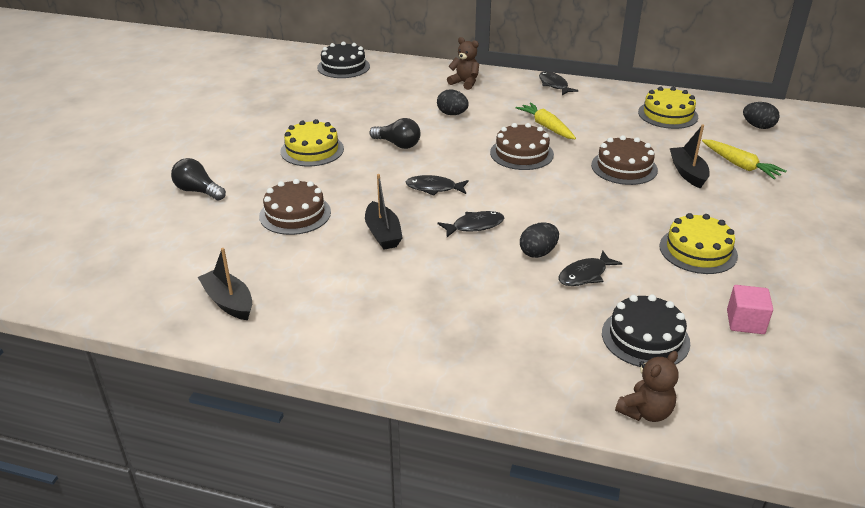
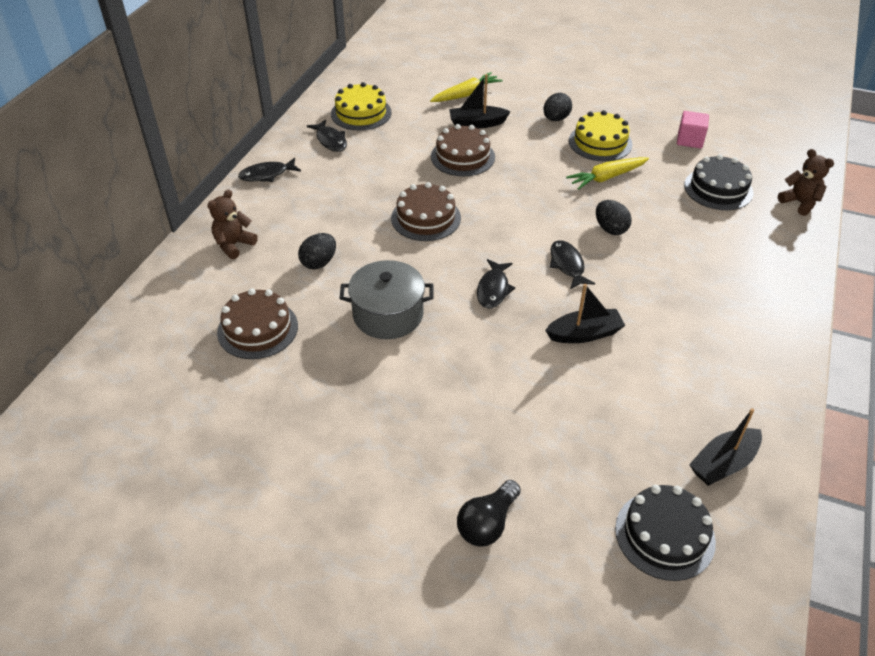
camera: 85 degrees left, 10 degrees up
brown cake [259,179,331,235] -> brown cake moved to [217,288,298,359]
yellow cake [280,119,344,166] -> none
black cake [317,42,370,78] -> black cake moved to [615,485,716,581]
black light bulb [369,118,421,149] -> grey pot [339,260,433,339]
yellow carrot [515,103,576,139] -> yellow carrot moved to [566,157,649,190]
black fish [559,250,622,286] -> black fish moved to [307,119,347,152]
black egg [743,102,780,129] -> black egg moved to [544,93,572,121]

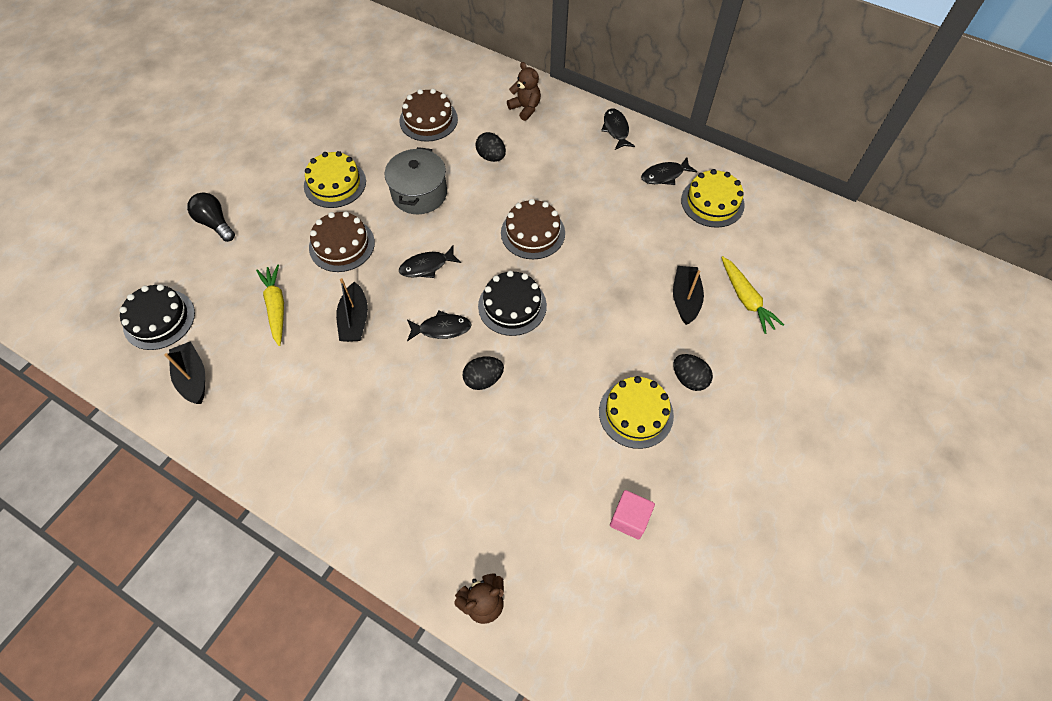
camera: 100 degrees right, 15 degrees up
brown cake [431,124,495,176] -> brown cake moved to [309,211,375,272]
black fish [477,259,515,309] -> black fish turned 45 degrees counterclockwise [399,246,461,278]
yellow carrot [566,157,649,190] -> yellow carrot moved to [256,264,284,346]
black cake [684,154,754,210] -> black cake moved to [478,271,547,336]
none -> yellow cake [304,151,366,208]

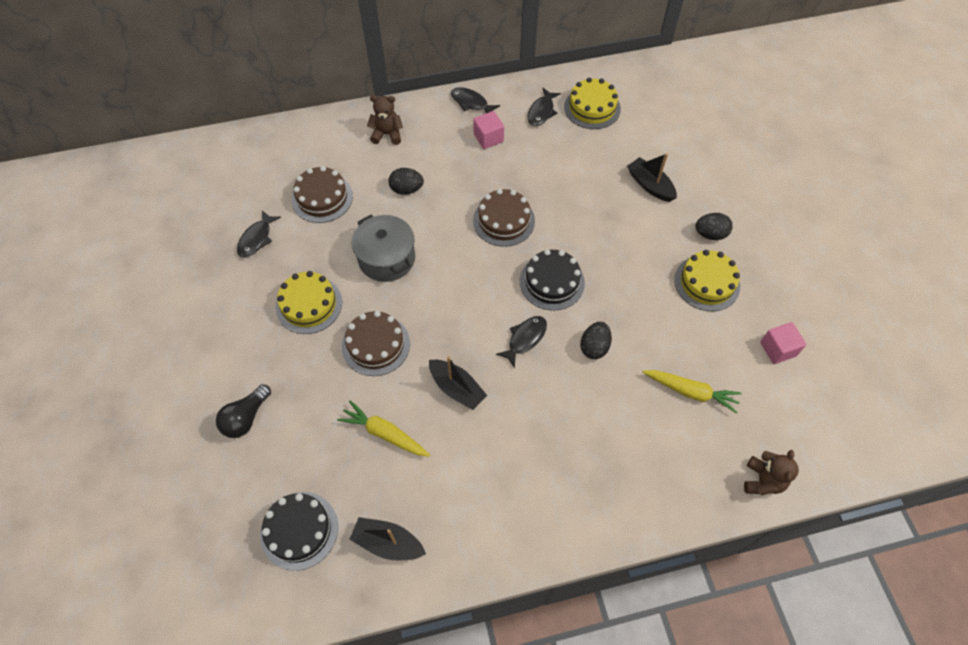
camera: 45 degrees left, 0 degrees up
black light bulb [187,193,235,242] -> black light bulb turned 60 degrees counterclockwise [216,384,271,438]
black fish [399,246,461,278] -> black fish moved to [237,210,281,258]
yellow carrot [721,256,784,334] -> yellow carrot moved to [643,370,742,414]
none -> pink cube [473,111,504,149]

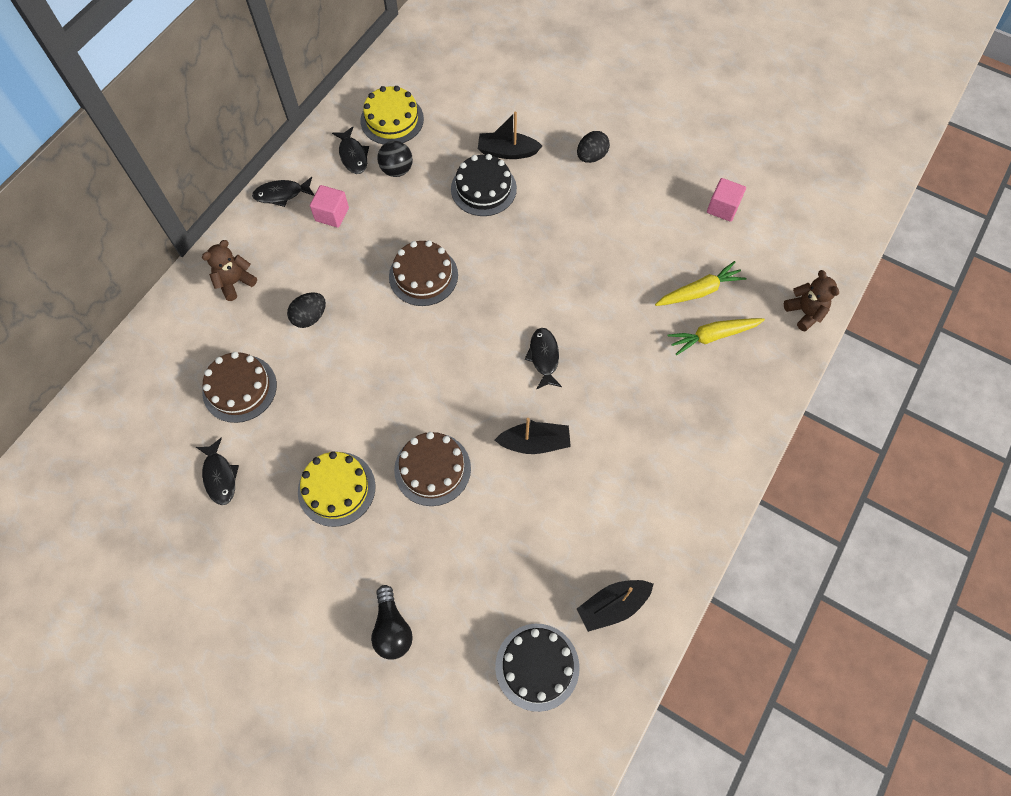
camera: 45 degrees left, 5 degrees up
yellow carrot [337,400,430,457] -> yellow carrot moved to [668,318,765,355]
grey pot [352,215,415,282] -> none
black cake [520,249,585,311] -> black cake moved to [451,154,517,216]
black egg [580,322,612,359] -> none
yellow cake [674,250,740,311] -> none
none -> black ball [377,141,413,177]

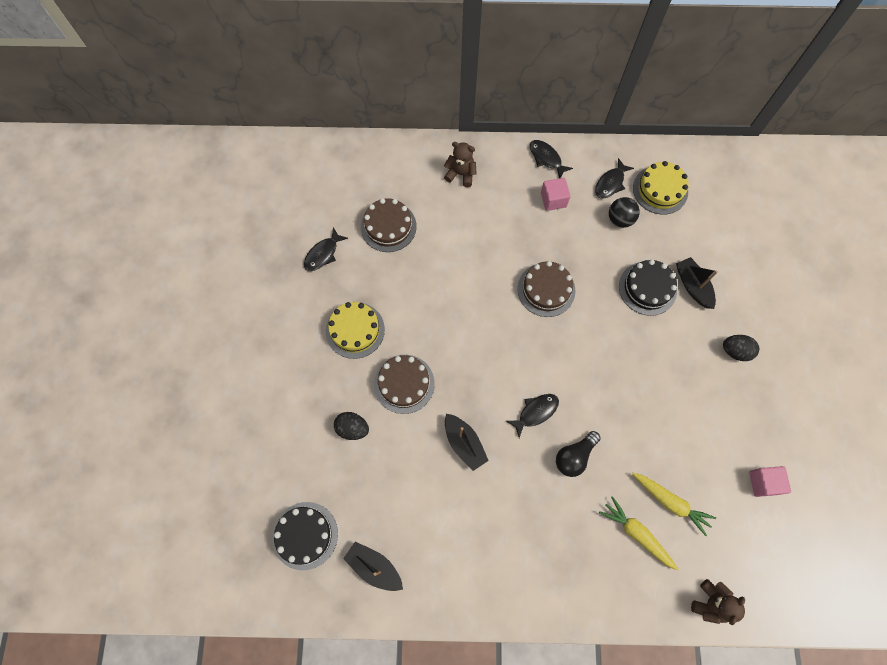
camera: 60 degrees right, 5 degrees up
black egg [287,292,326,328] -> black egg moved to [334,412,369,440]
black light bulb [371,585,413,659] -> black light bulb moved to [556,431,601,477]

